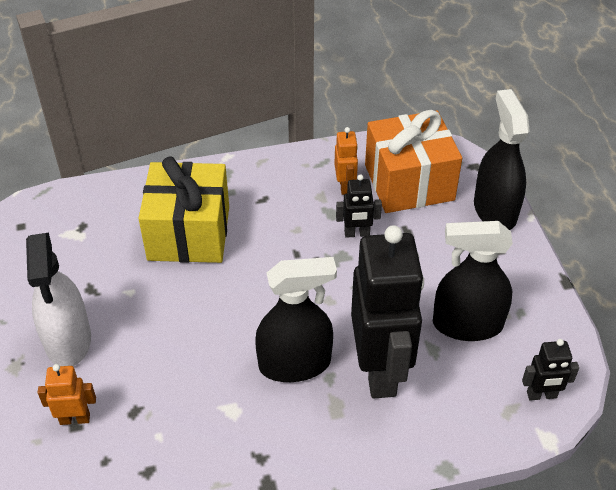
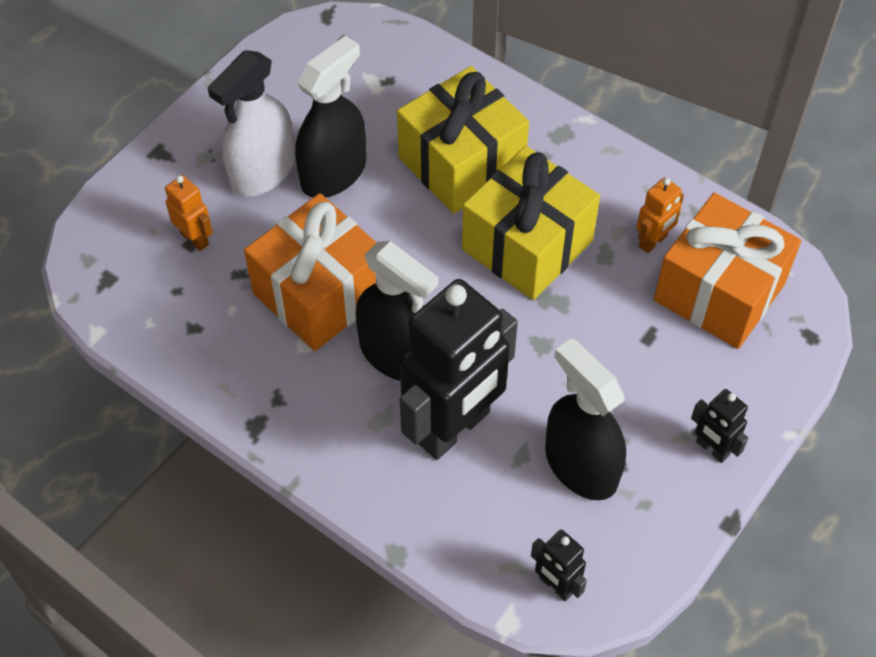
camera: 50 degrees right, 10 degrees up
black robot [336,174,382,238] -> black robot moved to [691,389,748,463]
black spray bottle [474,89,530,230] -> black spray bottle moved to [295,35,366,198]
none -> orange gift [244,193,377,351]
none -> yellow gift [462,146,600,300]

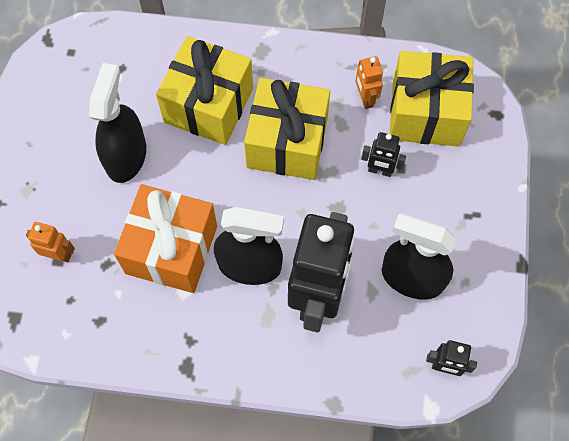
camera: 30 degrees left, 10 degrees up
white spray bottle [208,50,295,197] -> none
orange robot [637,177,684,253] -> orange robot turned 150 degrees clockwise [356,56,383,109]
orange gift [654,193,801,349] -> yellow gift [390,51,474,147]
black robot [691,389,748,463] -> black robot moved to [361,132,406,177]

